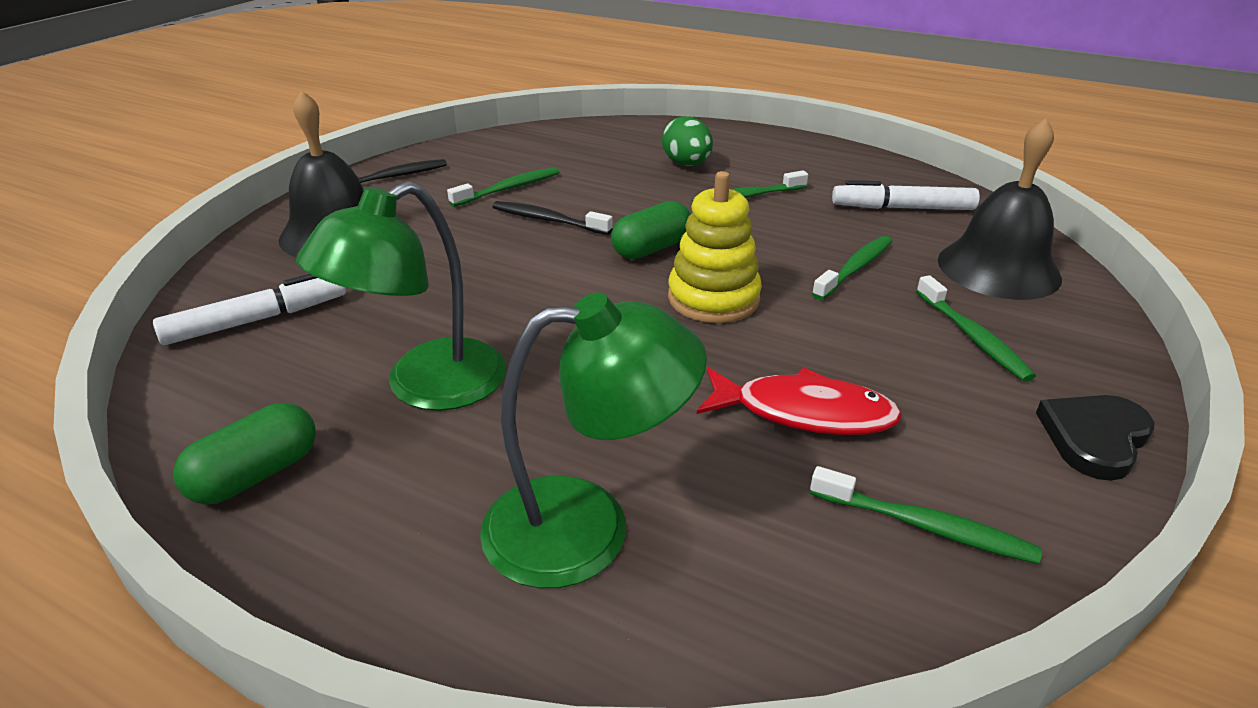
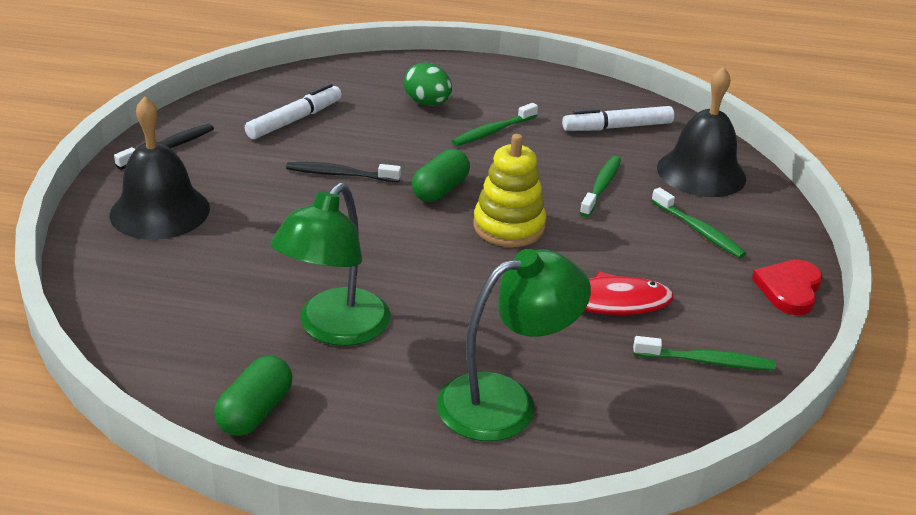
camera: 20 degrees left, 0 degrees up
white marker [153,274,346,345] -> white marker moved to [245,83,342,139]
green toothbrush [447,167,559,207] -> none
black heart [1036,395,1155,481] -> red heart [752,260,823,315]

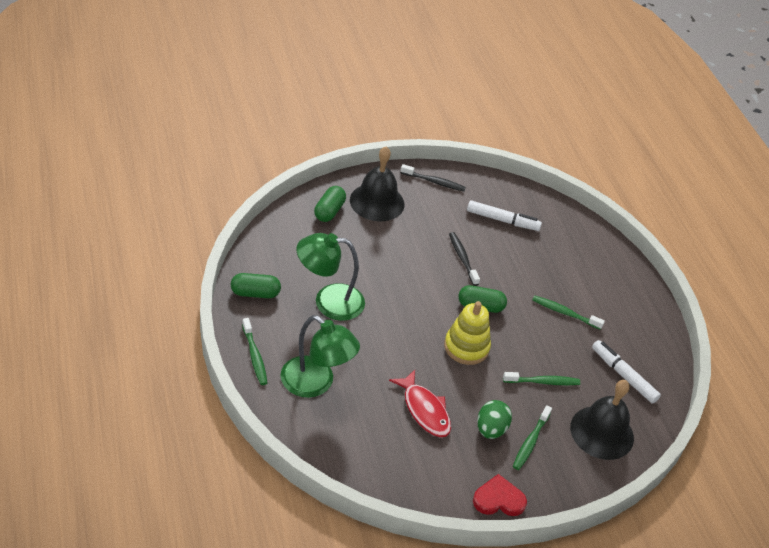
camera: 60 degrees right, 10 degrees up
green egg [404,62,452,106] -> green egg moved to [477,400,512,439]
green toothbrush [633,336,776,371] -> green toothbrush moved to [242,318,267,385]
none -> green capsule [314,186,346,222]

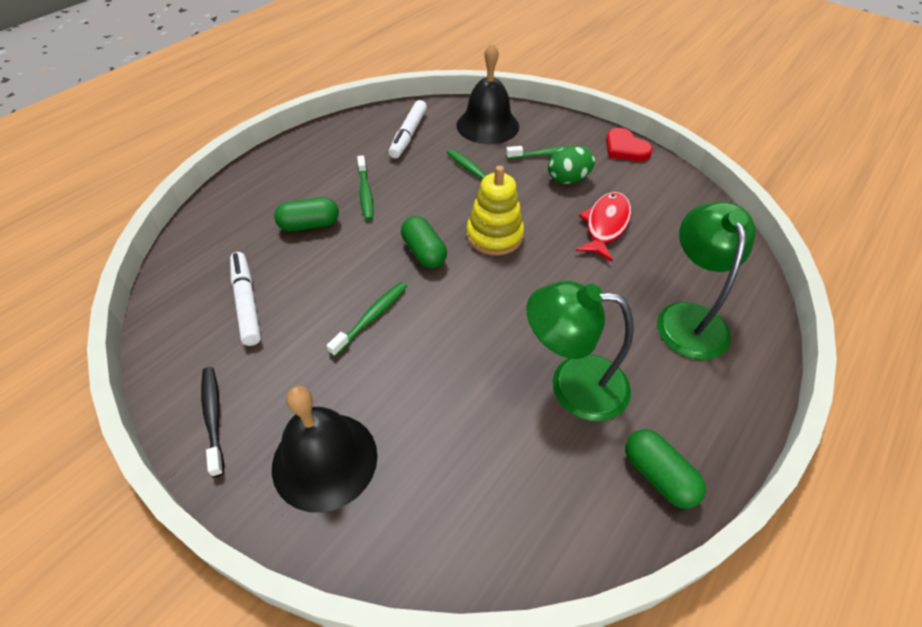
camera: 120 degrees left, 5 degrees up
green toothbrush [242,318,267,385] -> green toothbrush moved to [326,282,407,357]
green lamp [296,233,365,321] -> green lamp turned 135 degrees clockwise [527,281,634,421]
green capsule [314,186,346,222] -> green capsule moved to [274,197,339,232]
black toothbrush [449,232,480,286] -> none

